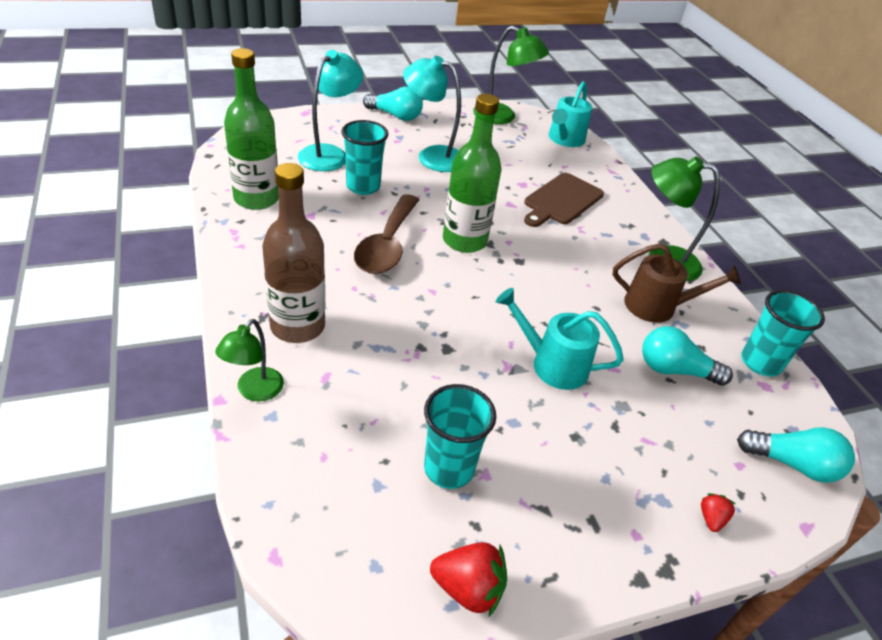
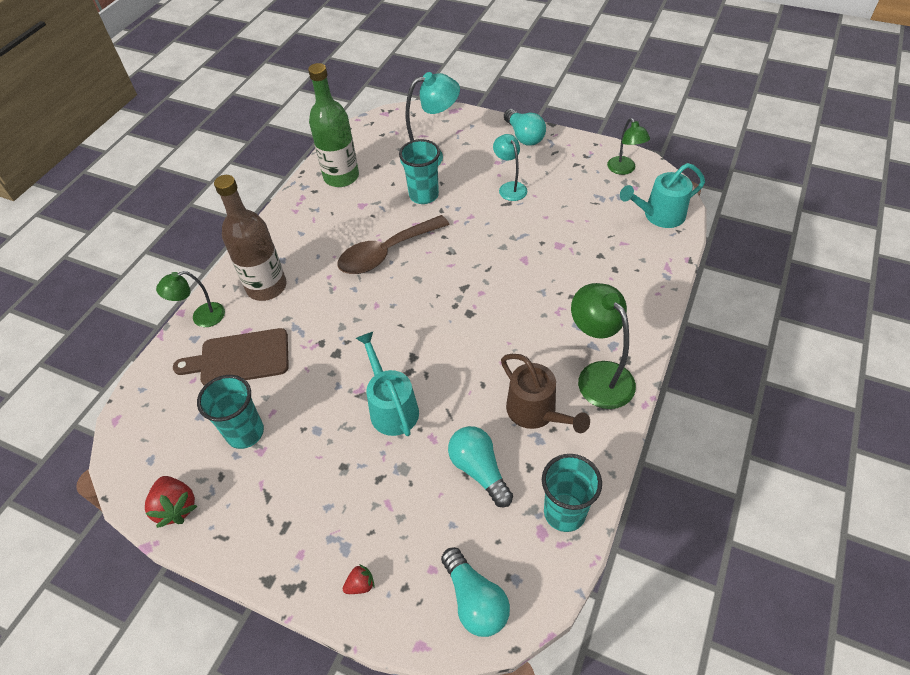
camera: 50 degrees right, 10 degrees up
turquoise lamp [403,56,461,172] -> turquoise lamp [493,134,527,201], size x0.63
green bottle [443,94,502,253] -> none
green lamp [473,26,549,124] -> green lamp [607,118,650,175], size x0.63
brown cutting board [524,173,604,227] -> brown cutting board moved to [173,328,289,386]

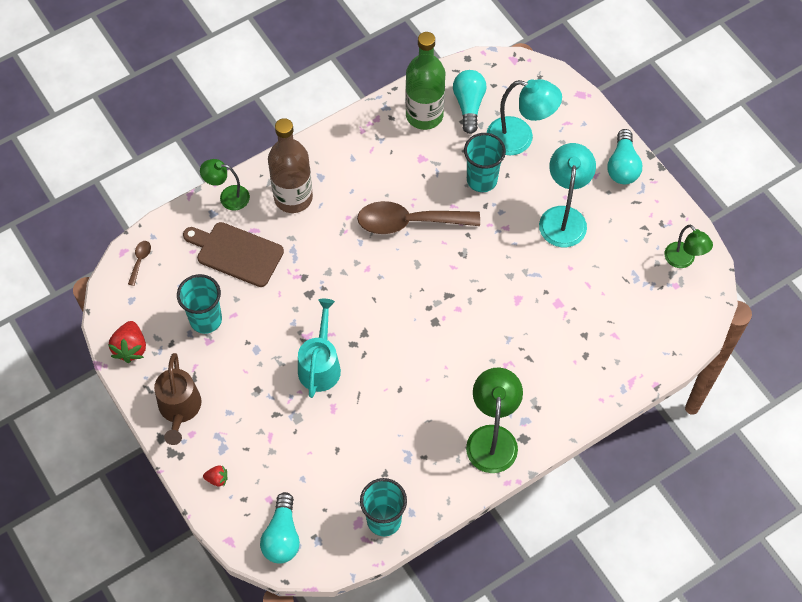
camera: 30 degrees right, 10 degrees up
turquoise light bulb [448,426,513,507] -> turquoise light bulb moved to [453,70,487,134]
turquoise lamp [493,134,527,201] -> turquoise lamp [539,143,596,247], size x1.60
brown watering can [501,354,590,433] -> brown watering can moved to [154,353,201,445]
green lamp [607,118,650,175] -> green lamp turned 45 degrees counterclockwise [664,224,713,268]
turquoise watering can [620,163,705,228] -> none
none -> brown spoon [128,241,151,286]

